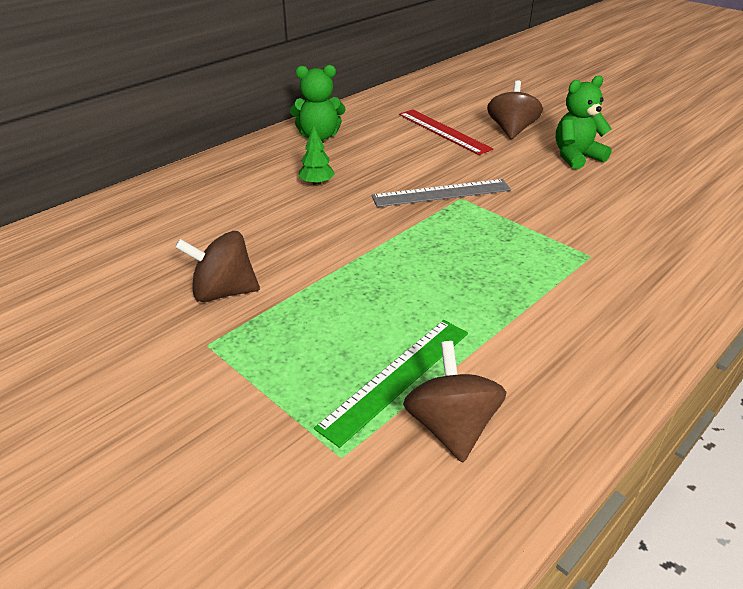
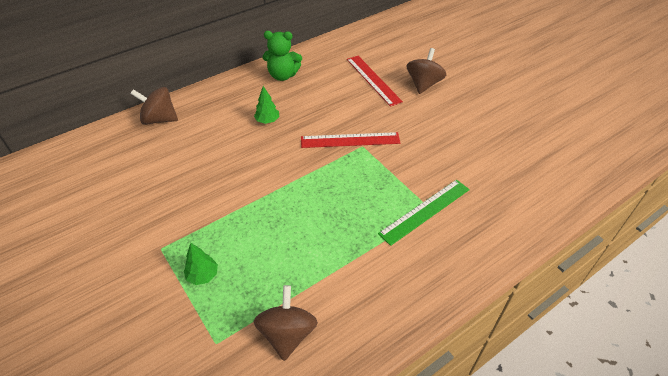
camera: 10 degrees right, 10 degrees up
brown spinning top [175,231,260,302] -> brown spinning top moved to [130,87,178,125]
green ruler [314,320,468,448] -> green ruler moved to [378,179,470,246]
grey ruler [371,179,511,207] -> red ruler [301,132,400,148]
green teddy bear [556,75,612,169] -> none
none -> green tree [184,243,218,285]

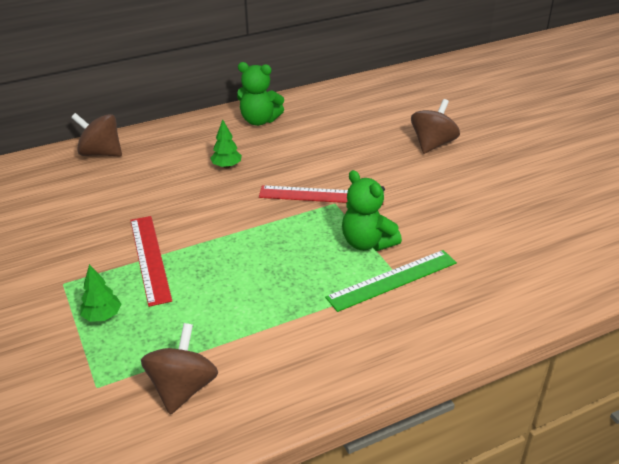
camera: 10 degrees right, 10 degrees down
red ruler [347,56,403,107] -> red ruler moved to [130,216,172,307]
none -> green teddy bear [342,170,402,251]

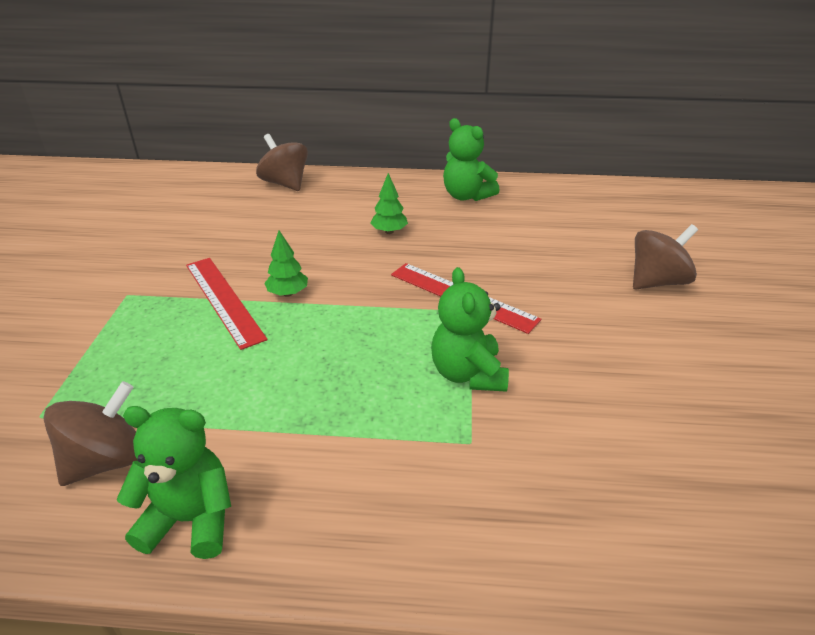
camera: 30 degrees right, 0 degrees up
green tree [80,264,121,322] -> green tree moved to [264,230,308,297]
red ruler [130,216,172,307] -> red ruler turned 45 degrees counterclockwise [186,258,268,350]
green ruler [325,250,457,312] -> none
none -> green teddy bear [117,406,231,559]

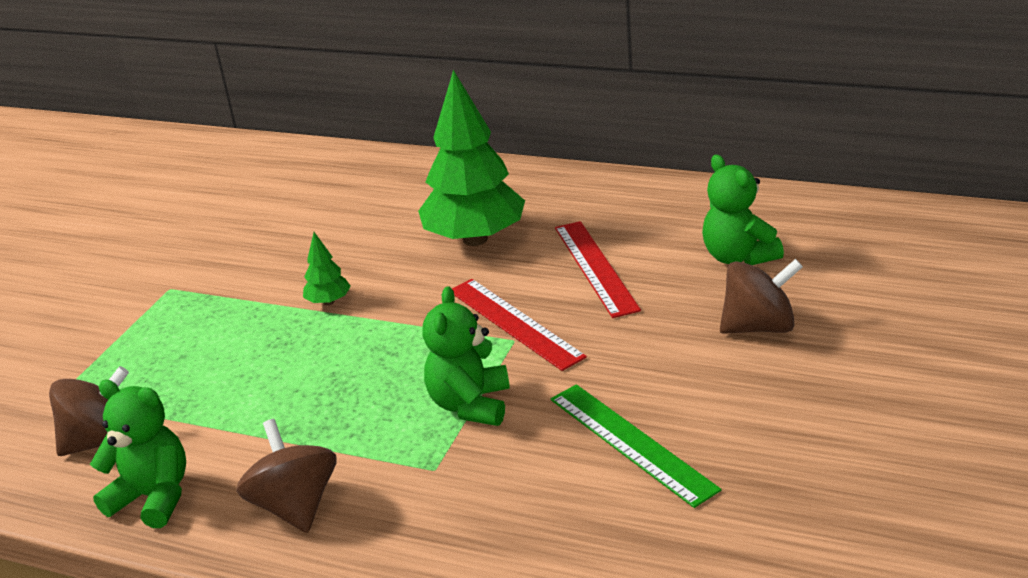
camera: 20 degrees right, 5 degrees down
red ruler [186,258,268,350] -> red ruler moved to [555,221,641,318]
brown spinning top [256,134,308,191] -> brown spinning top moved to [236,419,336,533]
green tree [370,173,408,234] -> green tree [418,70,525,246], size x2.34
green teddy bear [443,118,500,201] -> green teddy bear moved to [702,154,784,265]
none -> green ruler [551,384,722,508]

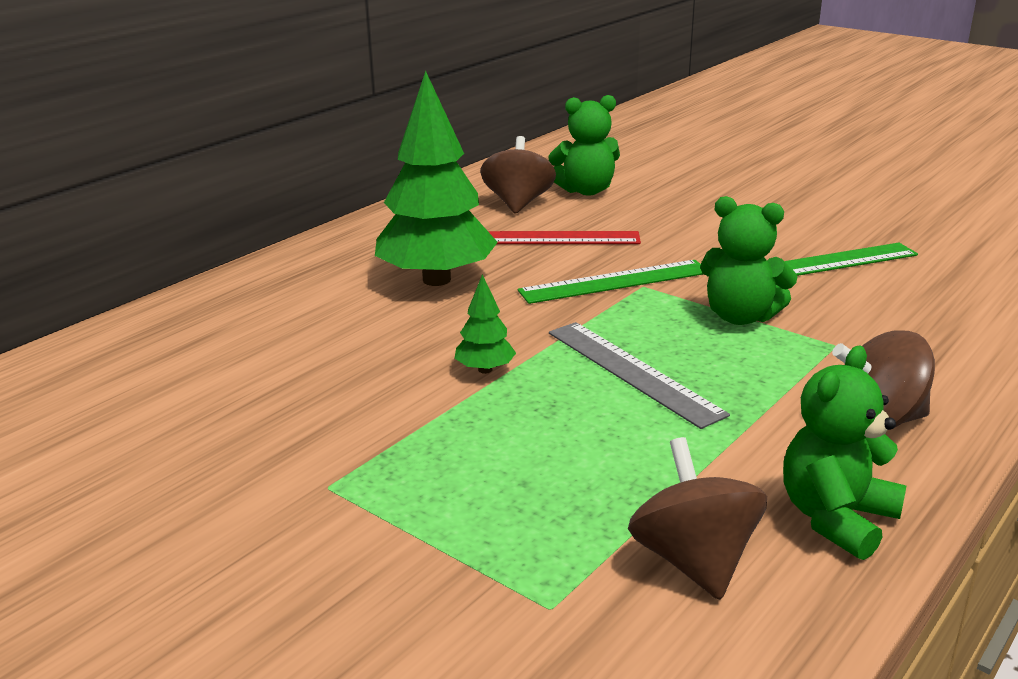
camera: 75 degrees left, 5 degrees down
red ruler [452,279,587,371] -> green ruler [518,260,703,304]
brown spinning top [720,259,803,334] -> brown spinning top moved to [480,136,556,214]
none -> grey ruler [549,322,730,429]

